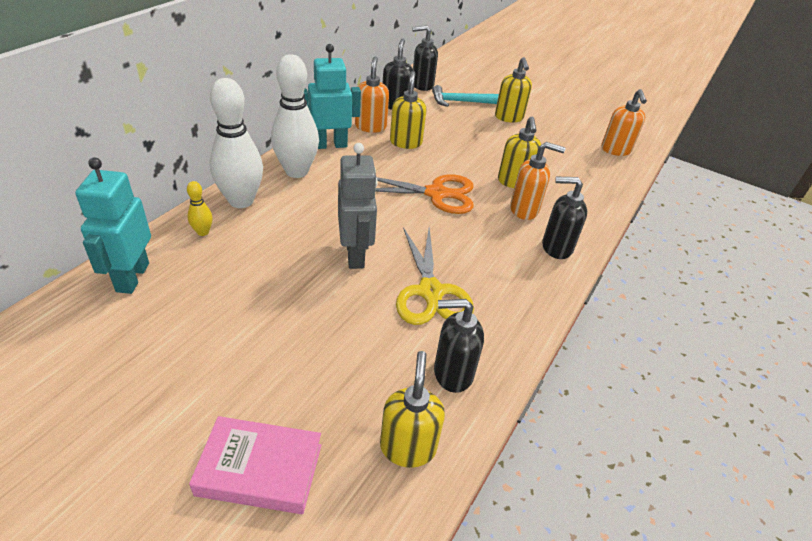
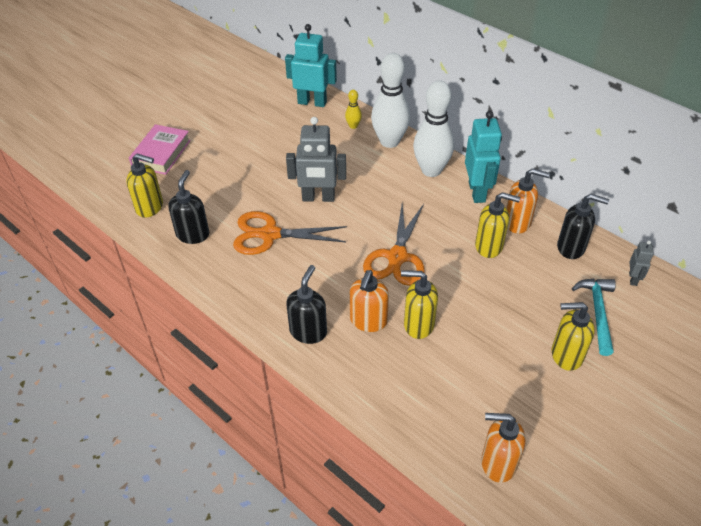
camera: 105 degrees right, 5 degrees up
yellow scissors [396,227,474,325] -> orange scissors [233,211,347,255]
black soap dispenser [412,25,438,91] -> grey robot [629,240,654,286]

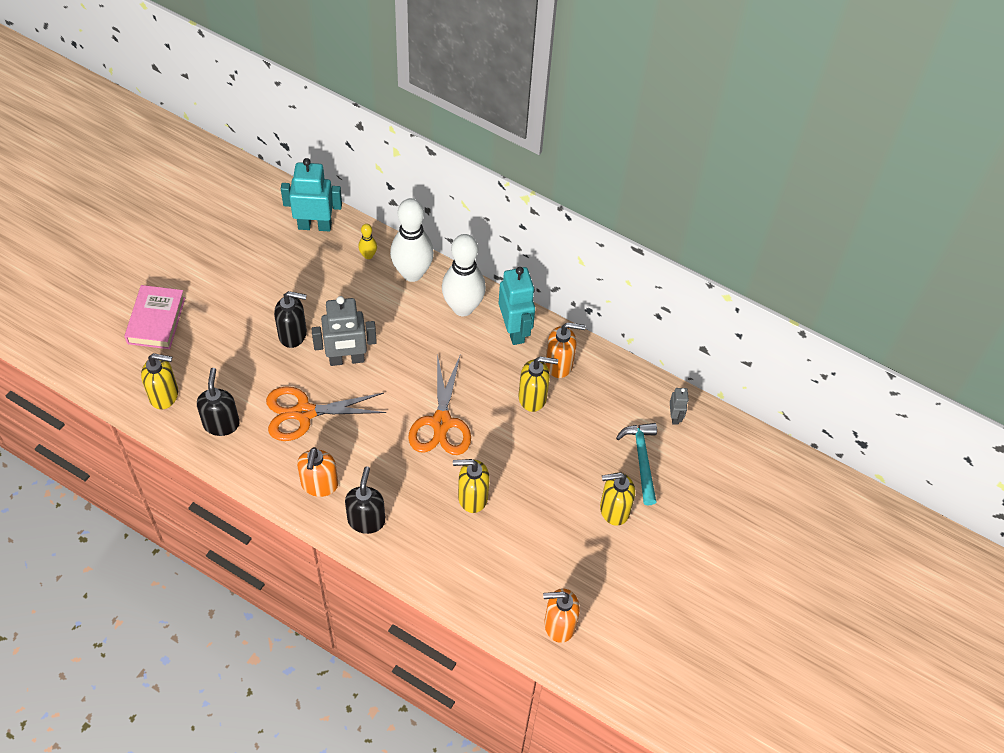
camera: 15 degrees left, 10 degrees up
orange soap dispenser [350,270,389,332] -> orange soap dispenser moved to [297,447,338,497]
black soap dispenser [557,194,609,259] -> black soap dispenser moved to [274,291,307,348]

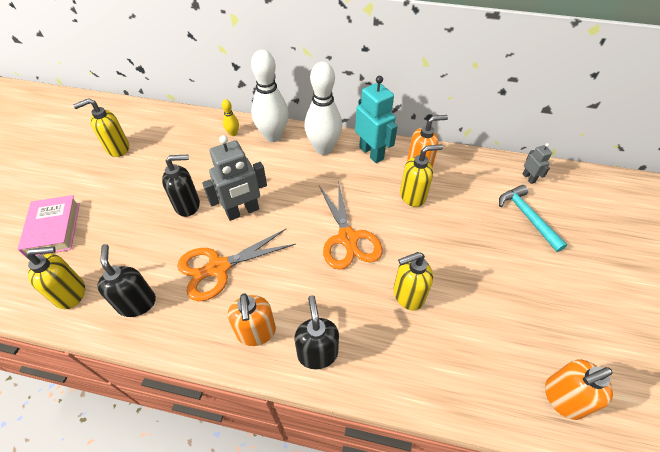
camera: 15 degrees left, 5 degrees down
turquoise robot [281,158,342,231] -> none
yellow soap dispenser [600,472,635,526] -> yellow soap dispenser moved to [73,98,129,157]

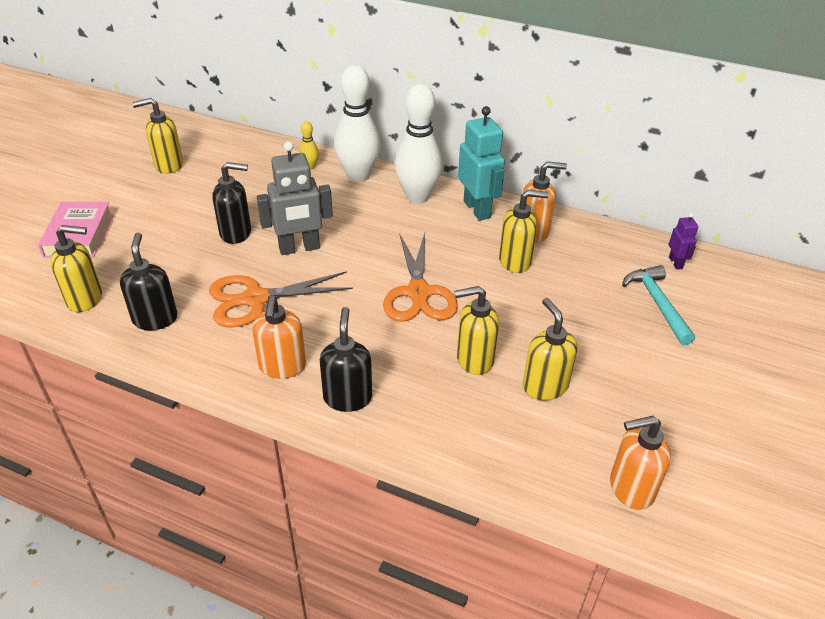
camera: 10 degrees right, 10 degrees down
grey robot [522,143,552,184] -> purple robot [669,213,698,269]
none -> yellow soap dispenser [523,298,577,400]

